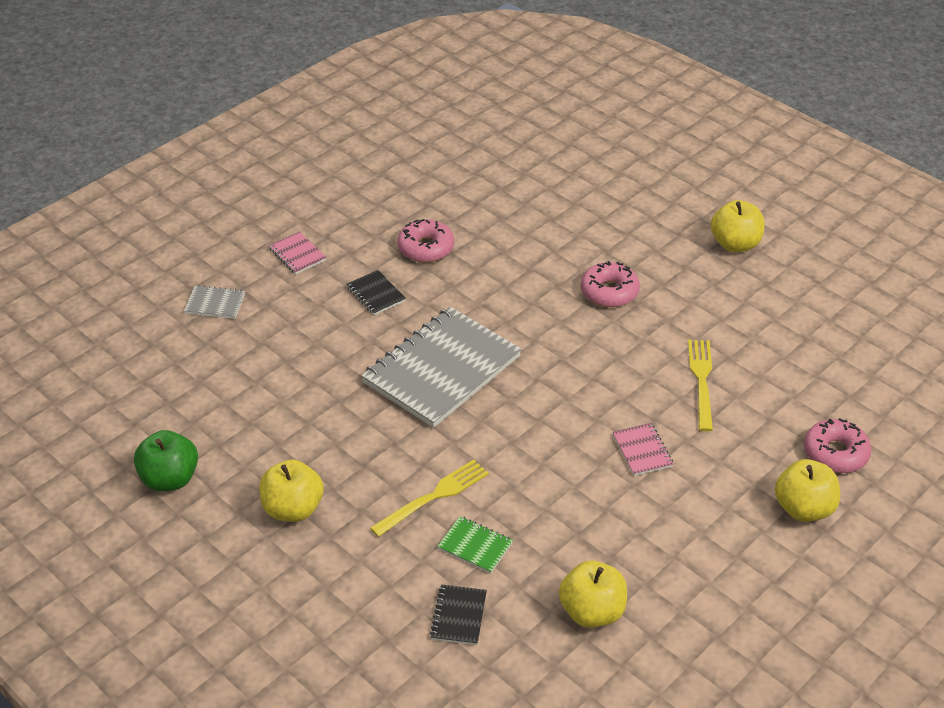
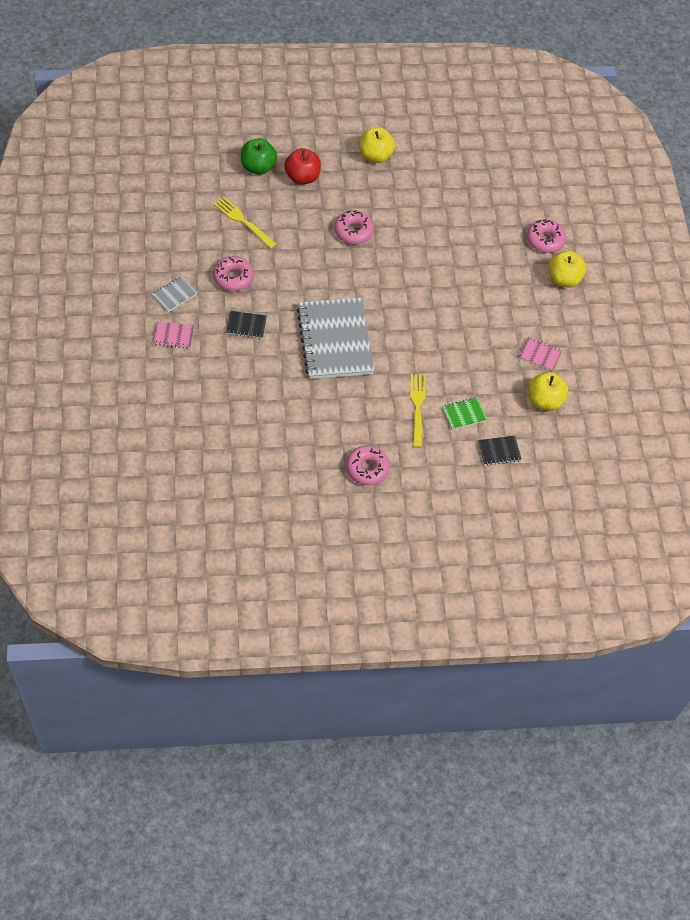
camera: 55 degrees left, 15 degrees up
green apple [134,430,198,491] -> green apple moved to [241,138,277,175]
grey notebook [184,285,245,319] -> grey notebook moved to [152,276,197,312]
yellow apple [259,459,324,522] -> pink donut [346,445,390,486]
black notebook [430,584,487,645] -> black notebook turned 60 degrees counterclockwise [478,436,522,465]
pink notebook [613,423,673,476] -> pink notebook moved to [519,337,562,371]
yellow fork [688,340,713,431] -> yellow fork moved to [214,197,277,248]
none -> red apple [284,148,321,184]

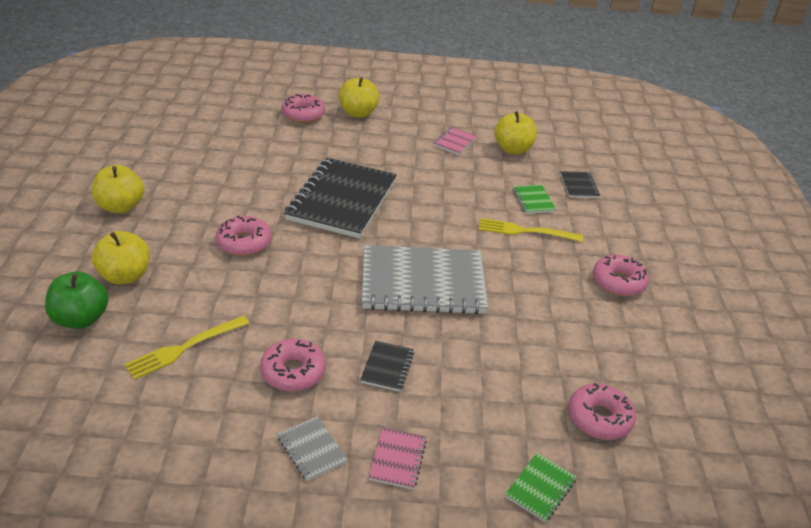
camera: 80 degrees left, 20 degrees down
red apple [284,148,321,184] -> yellow apple [92,231,150,285]
none -> black notebook [284,158,397,238]
none -> green notebook [505,453,577,522]
none -> pink donut [568,383,636,440]

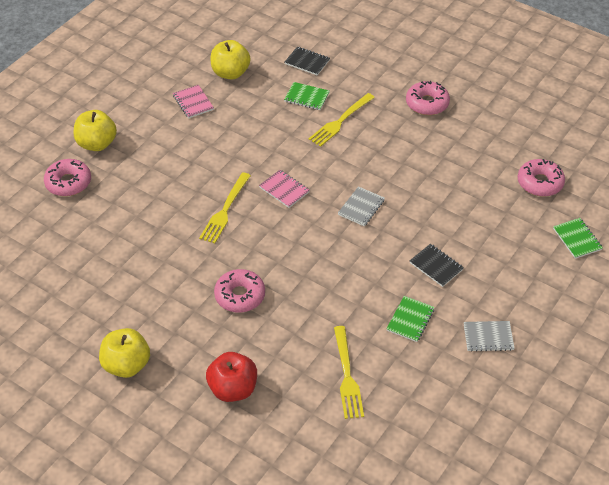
camera: 55 degrees left, 10 degrees up
green apple [45,272,108,329] -> none
yellow apple [92,231,150,285] -> red apple [206,352,257,402]
pink donut [260,339,326,391] -> green notebook [386,296,435,342]
black notebook [284,158,397,238] -> yellow fork [199,172,251,244]
grey notebook [362,245,488,315] -> grey notebook [338,186,385,226], size x0.41
pink notebook [368,427,427,489] -> pink notebook moved to [259,170,310,208]

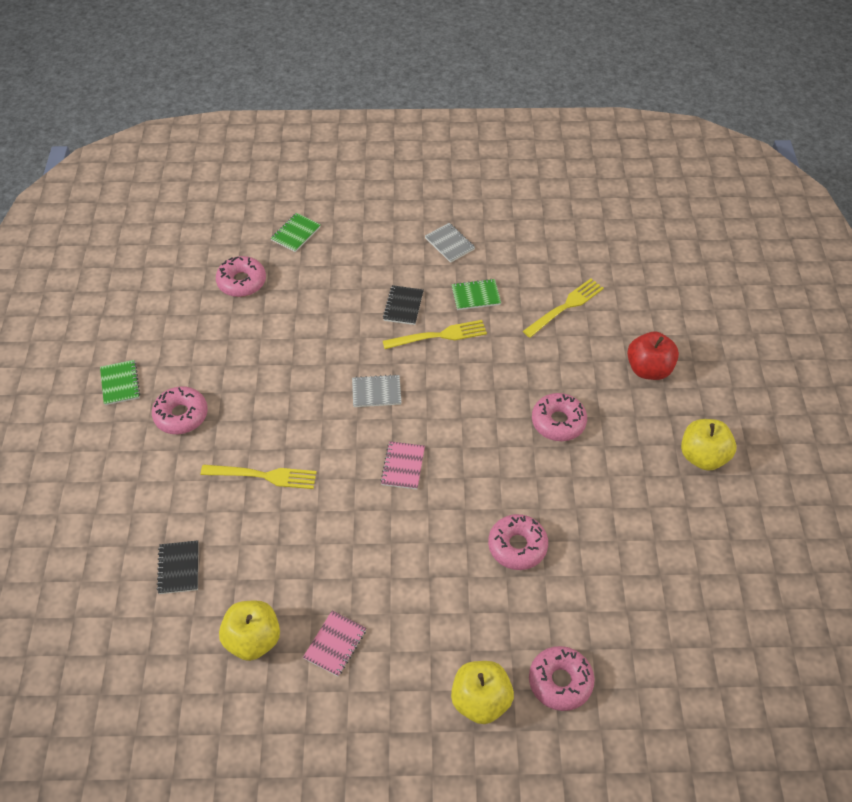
camera: 125 degrees left, 5 degrees up
yellow fork [199,172,251,244] -> yellow fork moved to [383,320,487,349]
green notebook [284,82,329,110] -> green notebook moved to [100,360,140,405]
none -> pink donut [488,514,548,570]

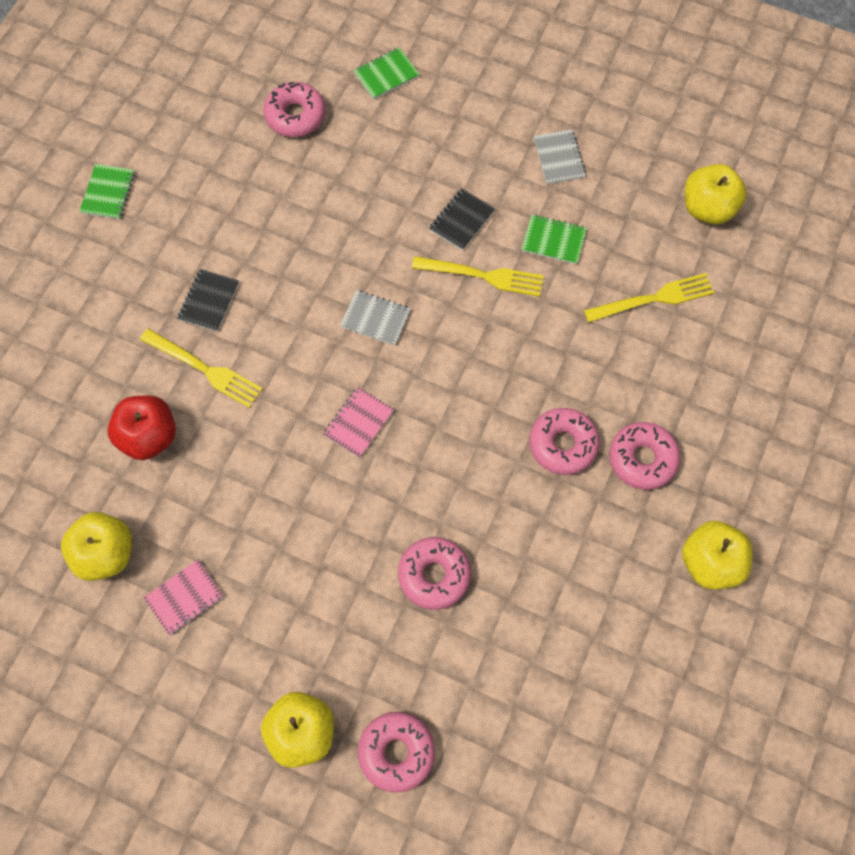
camera: 25 degrees right, 15 degrees up
pink donut [152,386,208,434] -> pink donut moved to [609,422,680,490]
black notebook [156,540,199,594] -> black notebook moved to [177,269,239,332]
red apple [627,332,679,380] -> red apple moved to [108,395,176,460]
none -> yellow apple [685,164,747,224]

